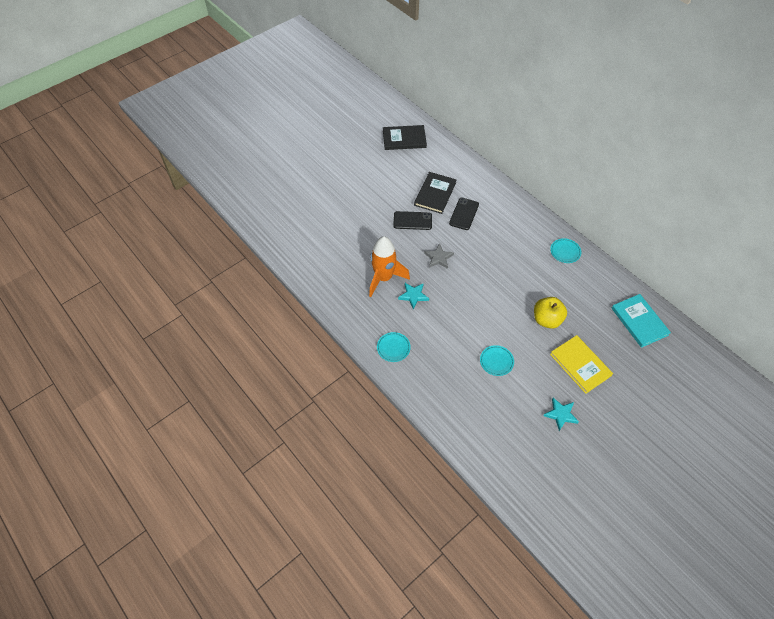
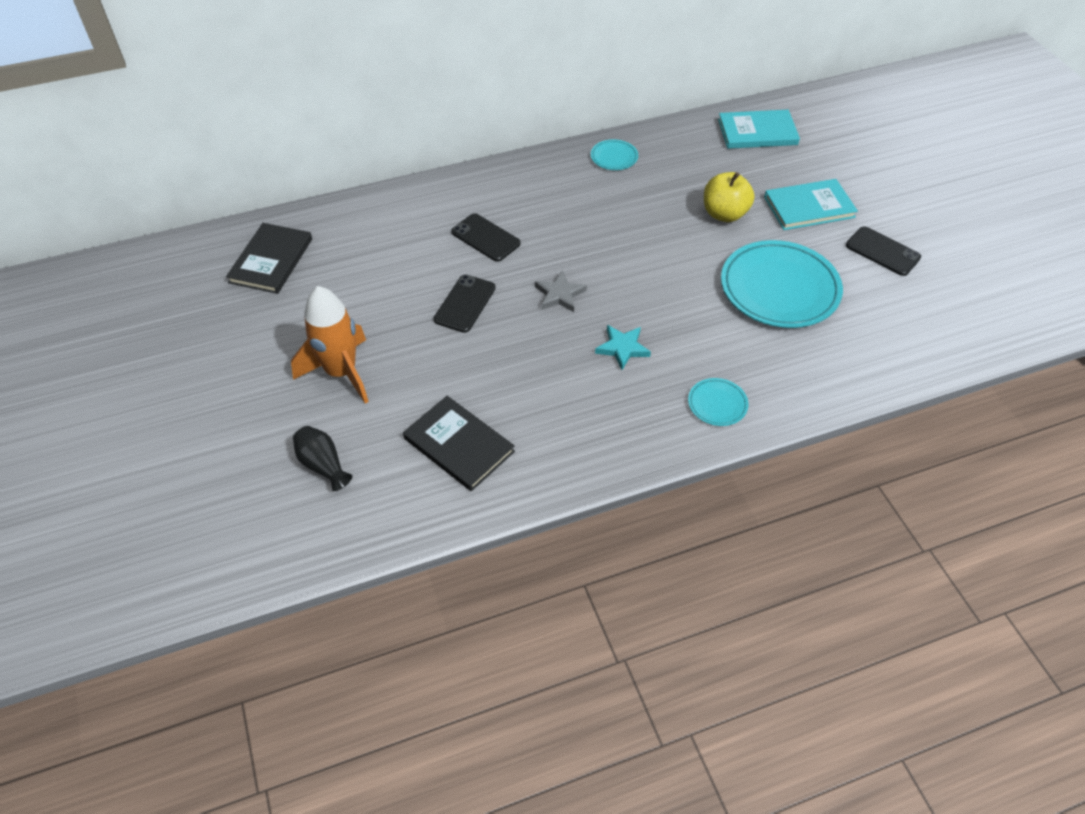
camera: 70 degrees left, 5 degrees down
orange rocket [369,236,410,297] -> orange rocket moved to [291,286,369,404]
black book [414,172,456,214] -> black book moved to [403,396,515,491]
turquoise plate [480,345,514,376] -> turquoise plate [721,240,843,328], size x2.21
turquoise star [543,398,579,431] -> black phone [846,227,921,276]
yellow book [550,335,613,394] -> turquoise book [764,179,858,230]
none -> black vase [293,426,352,491]

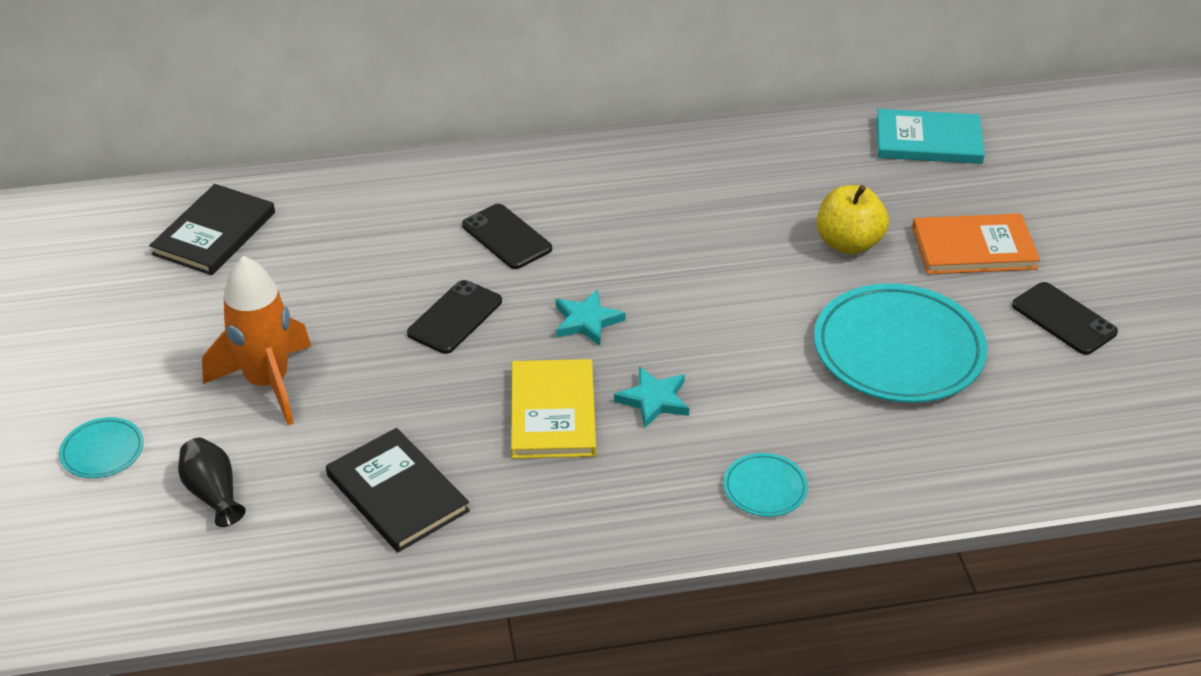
camera: 10 degrees right, 10 degrees down
grey star [535,270,587,312] -> turquoise star [556,289,626,346]
turquoise plate [591,139,638,170] -> turquoise plate moved to [59,417,144,478]
turquoise book [764,179,858,230] -> orange book [912,214,1040,274]
none -> yellow book [511,359,596,459]

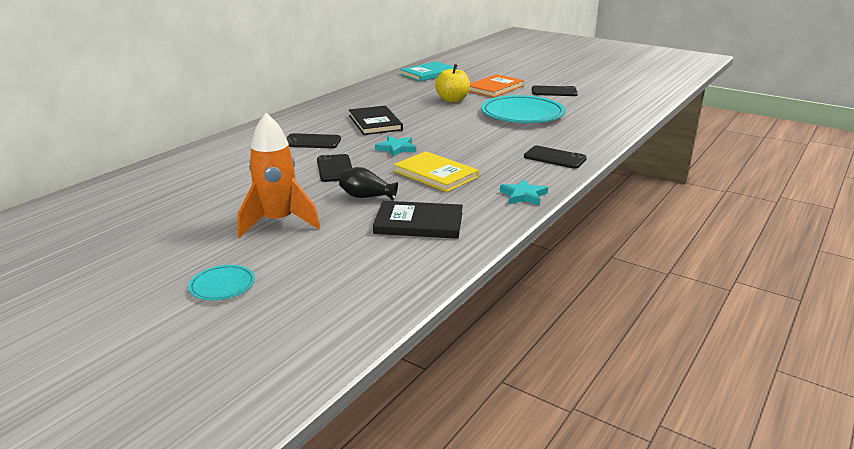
camera: 45 degrees left, 15 degrees down
black book [149,184,275,275] -> black book moved to [349,106,403,135]
black vase [178,438,246,527] -> black vase moved to [339,167,398,201]
turquoise star [614,367,689,428] -> turquoise star moved to [500,179,548,206]
turquoise plate [724,453,808,517] -> black phone [524,146,587,169]

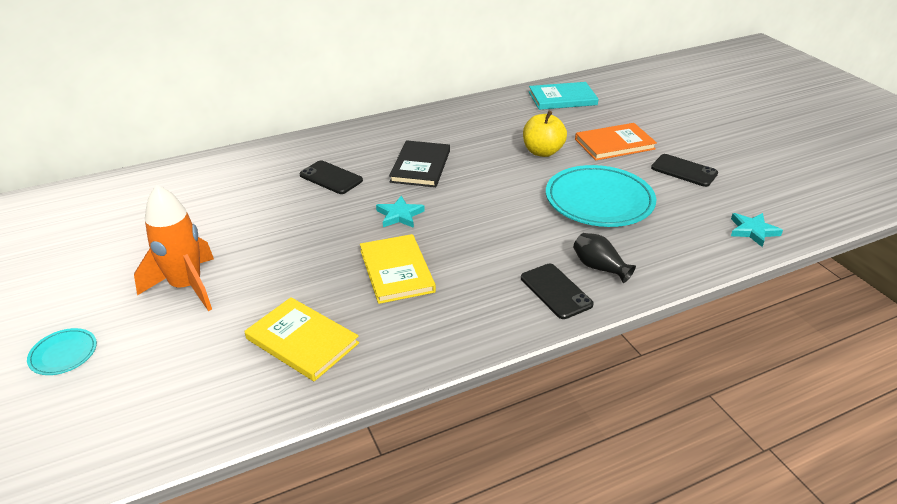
camera: 30 degrees right, 10 degrees up
black phone [317,154,352,182] -> none
black vase [339,167,398,201] -> black vase moved to [573,233,636,283]
black book [373,201,463,239] -> yellow book [245,297,359,381]
turquoise star [500,179,548,206] -> turquoise star moved to [731,213,783,247]

